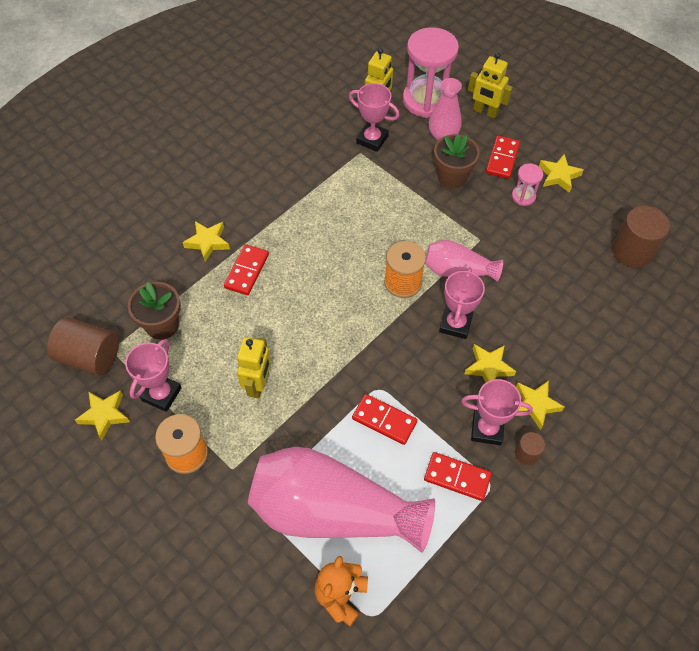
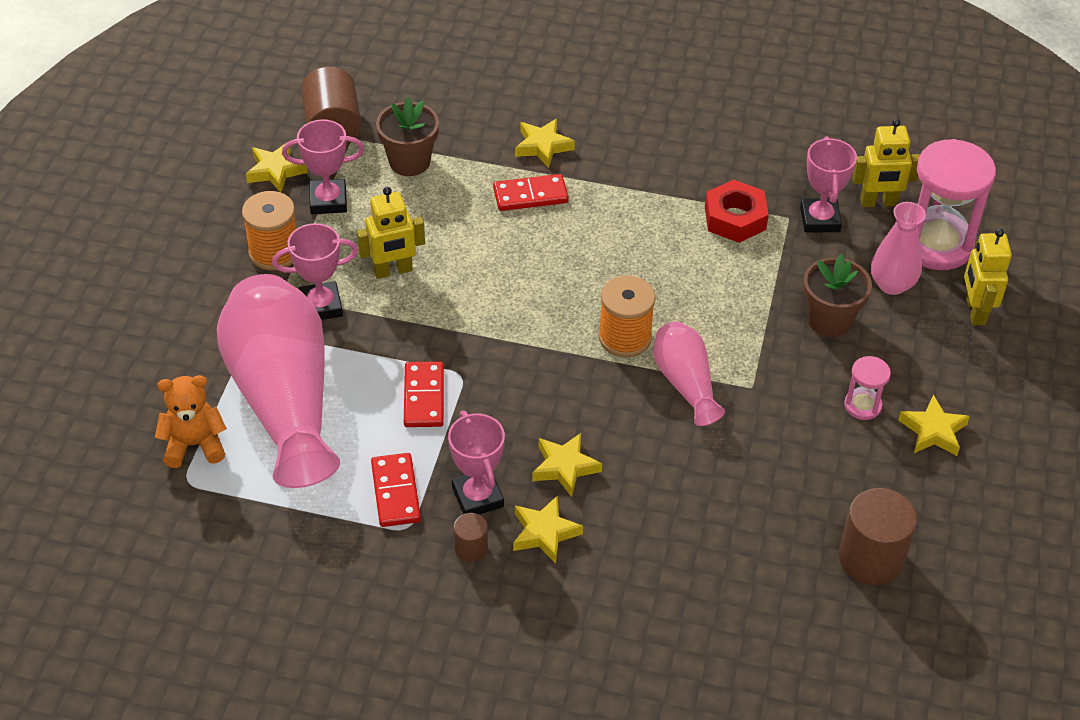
camera: 60 degrees right, 10 degrees down
pink trophy [439,267,485,339] -> pink trophy moved to [272,223,358,320]
red domino [486,136,520,179] -> none
none -> red nut [705,180,769,243]

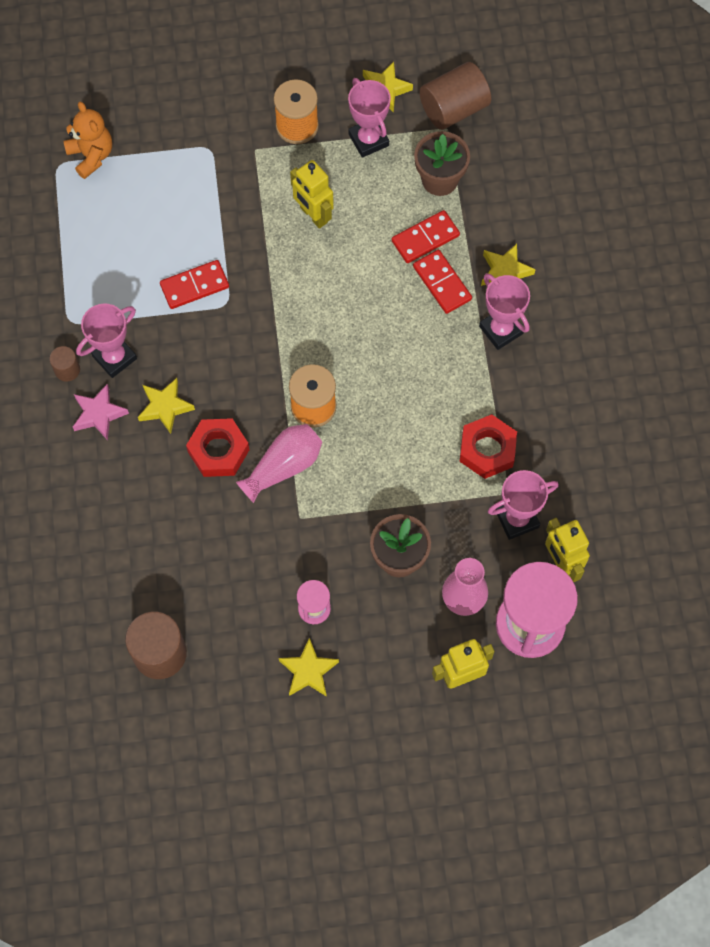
camera: 70 degrees right, 20 degrees up
pink vase [217,274,340,488] -> none
pink trophy [272,223,358,320] -> pink trophy moved to [479,273,530,350]
red domino [371,453,421,527] -> red domino moved to [392,210,460,263]
yellow star [513,495,583,564] -> pink star [73,384,129,440]
none -> red nut [186,418,250,477]

